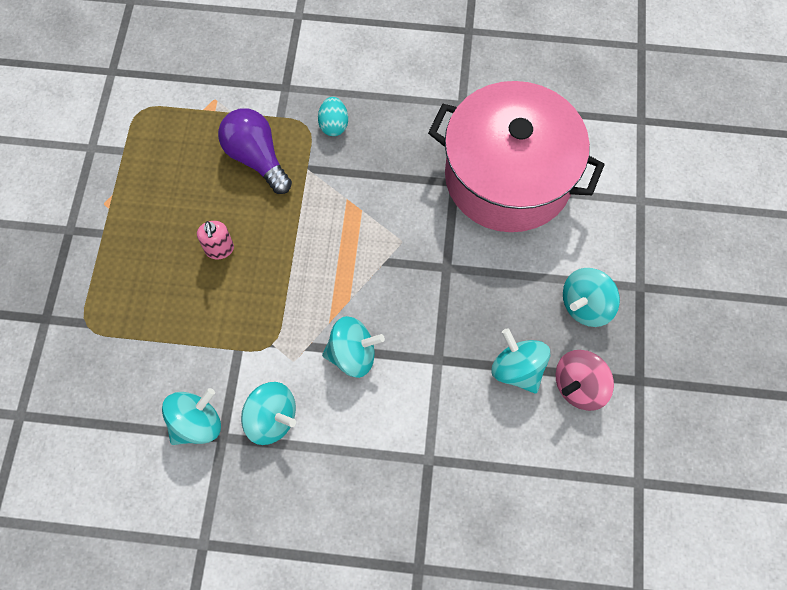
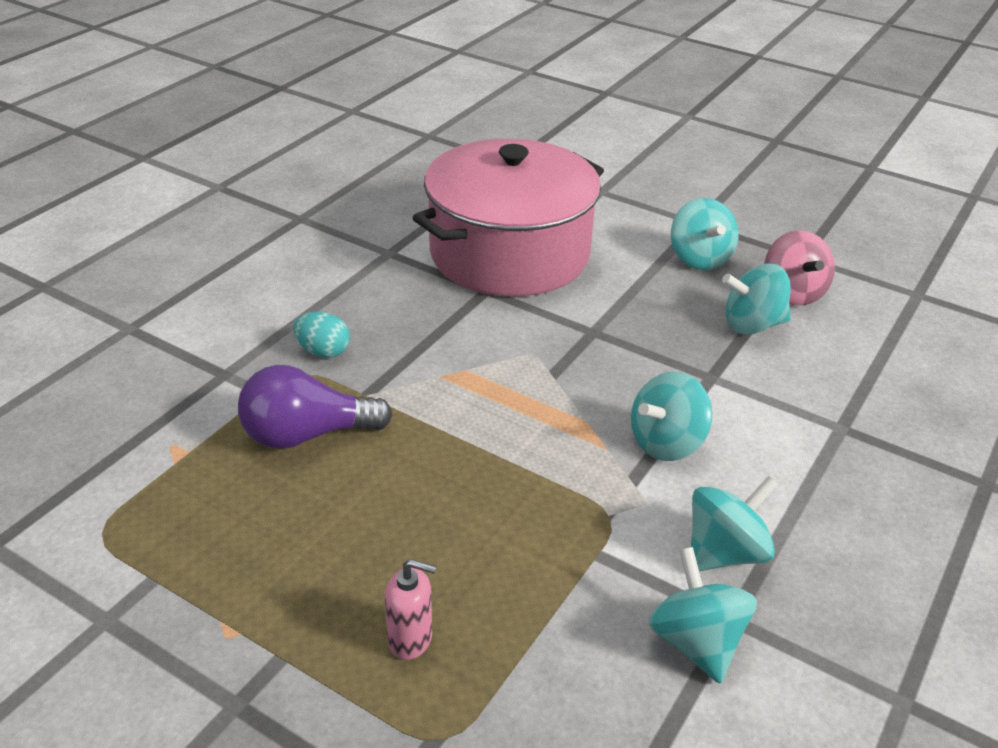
camera: 65 degrees left, 30 degrees down
pink soap dispenser [197,221,234,259] -> pink soap dispenser moved to [385,559,437,660]
turquoise spinning top [322,316,385,378] -> turquoise spinning top turned 150 degrees counterclockwise [631,372,712,461]

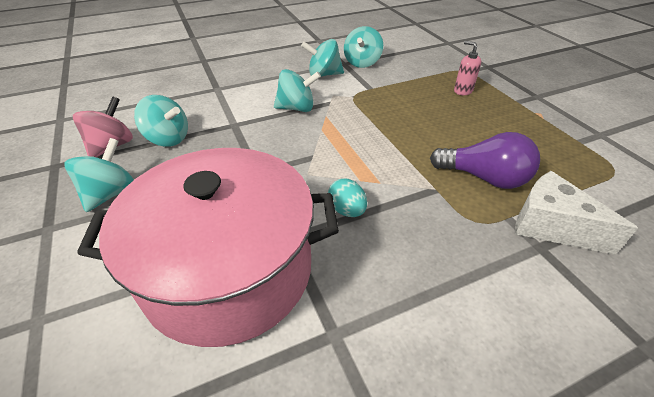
camera: 145 degrees left, 5 degrees up
turquoise egg [293,312,350,358] -> turquoise egg moved to [328,179,367,217]
none -> white cheese [515,171,638,255]

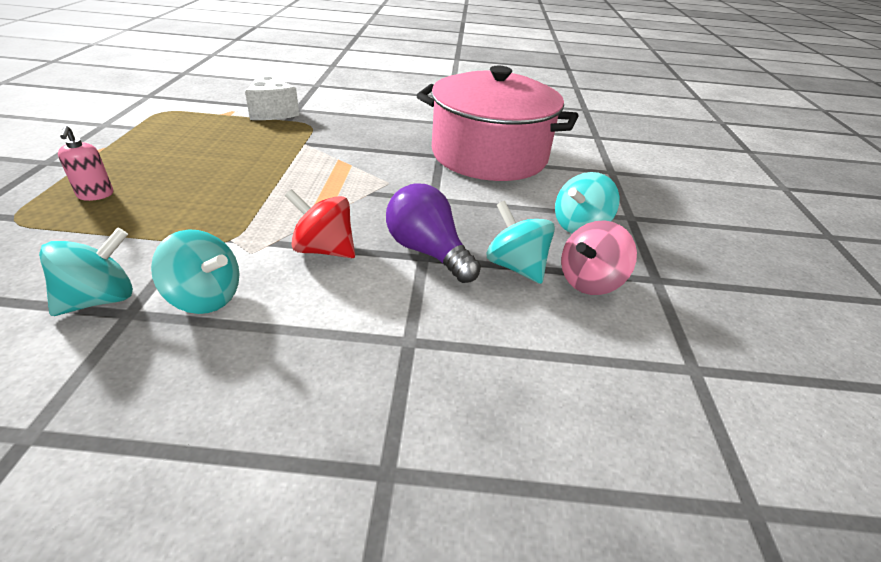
camera: 155 degrees left, 5 degrees down
turquoise spinning top [274,69,321,112] -> red spinning top [285,189,355,258]
turquoise egg [328,179,367,217] -> none
purple light bulb [430,132,540,189] -> purple light bulb moved to [386,183,481,283]

